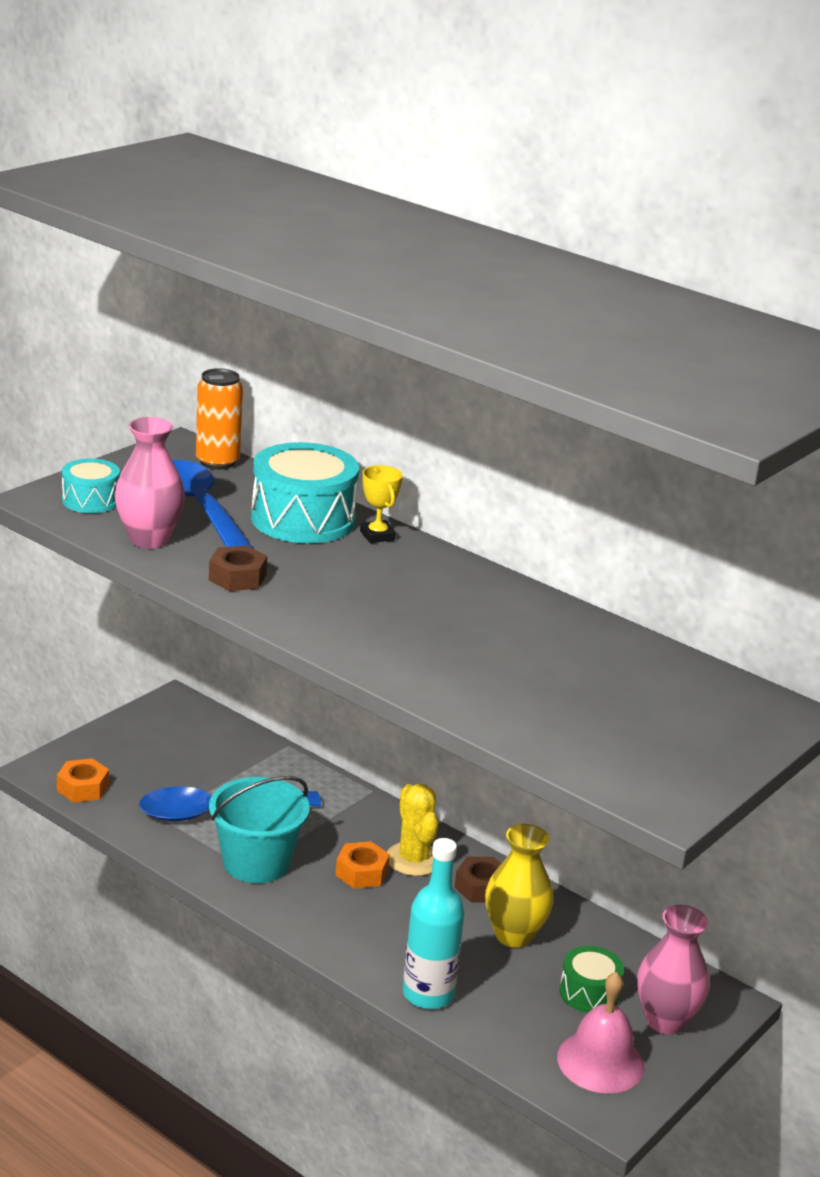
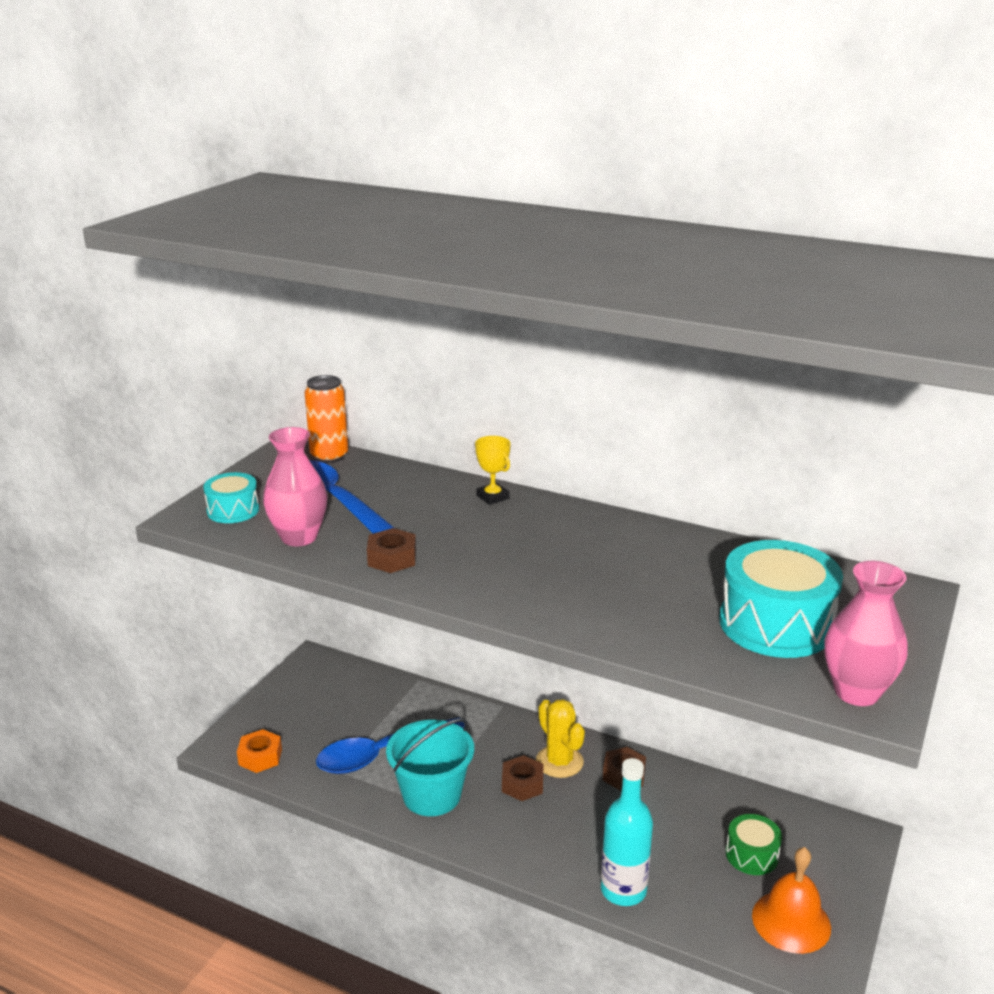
camera: 10 degrees left, 0 degrees up
turquoise drum [251,442,359,544] -> turquoise drum moved to [720,540,843,658]
orange nut [335,841,390,889] -> brown nut [502,755,544,801]
yellow vase [485,824,554,948] -> none
pink bell [557,972,645,1094] -> orange bell [752,847,831,954]
pink vase [637,905,710,1034] -> pink vase moved to [824,561,908,706]

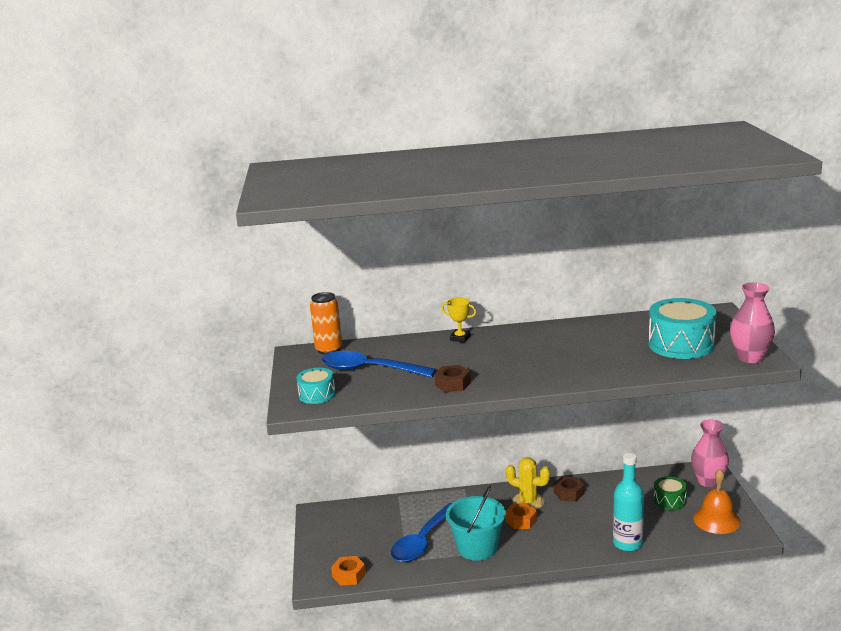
camera: 30 degrees left, 5 degrees down
pink vase [263,427,328,547] -> pink vase moved to [691,419,729,487]
brown nut [502,755,544,801] -> orange nut [505,503,537,529]

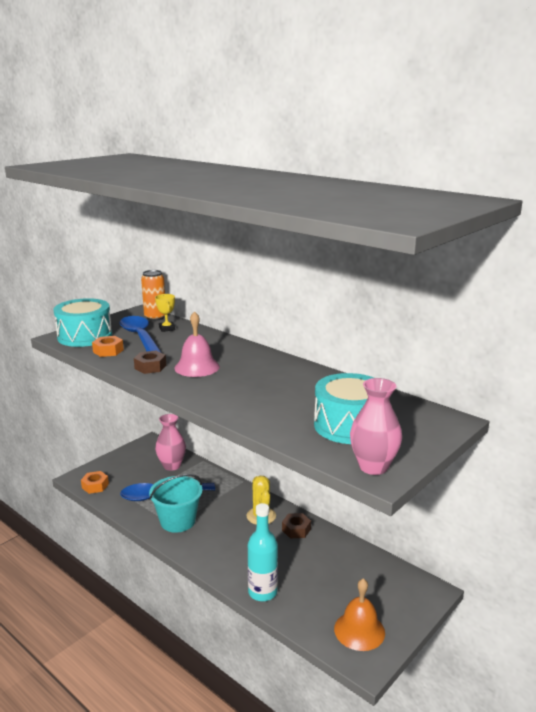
camera: 45 degrees right, 0 degrees up
turquoise drum [296,368,335,404] -> turquoise drum [53,298,112,347], size x1.84
yellow trophy [441,298,476,343] -> yellow trophy moved to [155,294,175,332]
orange nut [505,503,537,529] -> orange nut moved to [92,336,124,357]
green drum [654,476,687,510] -> none
pink vase [691,419,729,487] -> pink vase moved to [155,414,186,471]
none -> pink bell [174,311,220,377]

